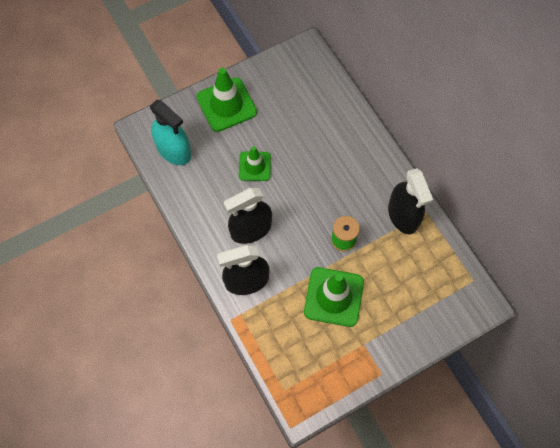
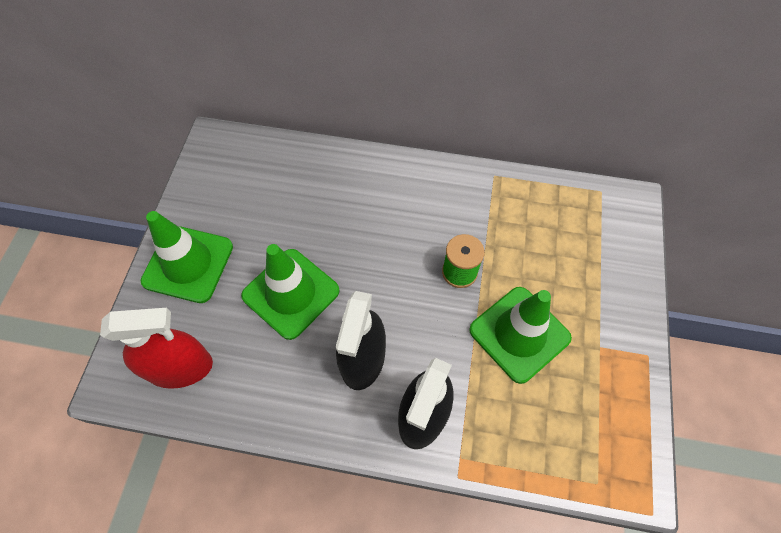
camera: 50 degrees left, 5 degrees down
turquoise spray bottle [150,100,191,165] -> red spray bottle [100,308,213,389]
green traffic cone [239,146,271,181] -> green traffic cone [241,244,340,340], size x1.61
black spray bottle [388,168,433,234] -> none

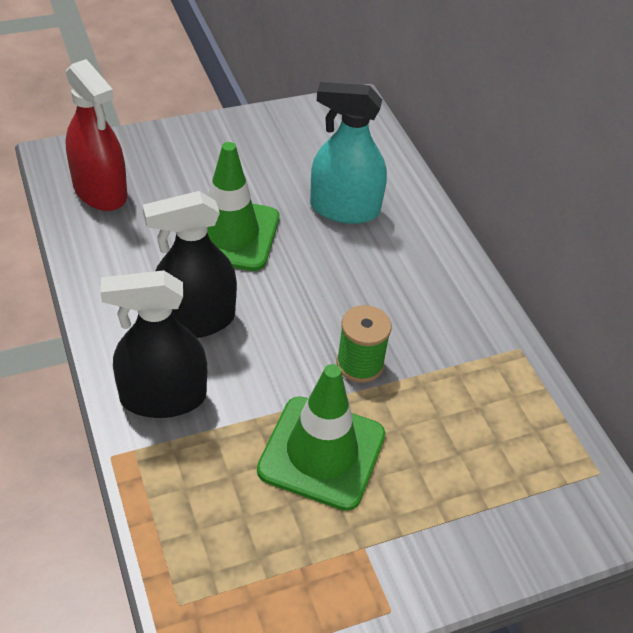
camera: 55 degrees right, 15 degrees down
green traffic cone [141,211,233,303] -> none
none -> turquoise spray bottle [310,82,387,224]

